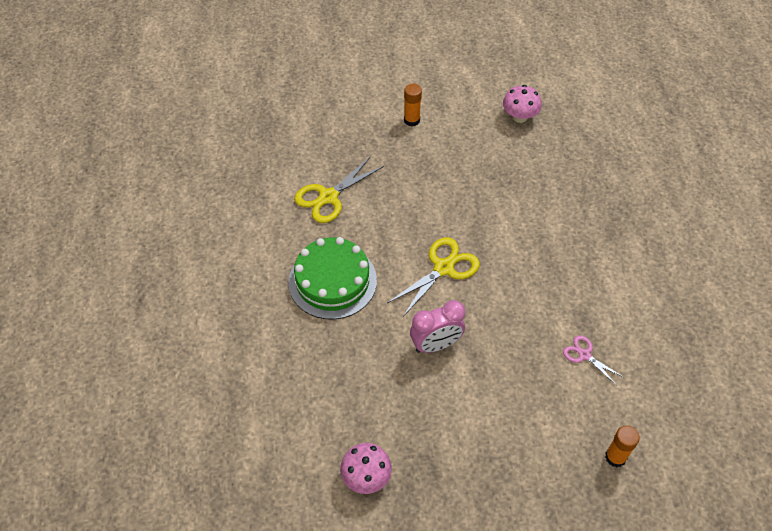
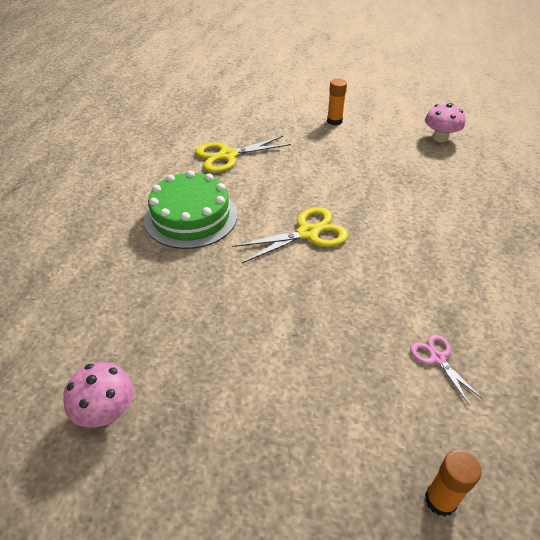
camera: 20 degrees right, 10 degrees down
pink clock [410,300,465,353] -> none

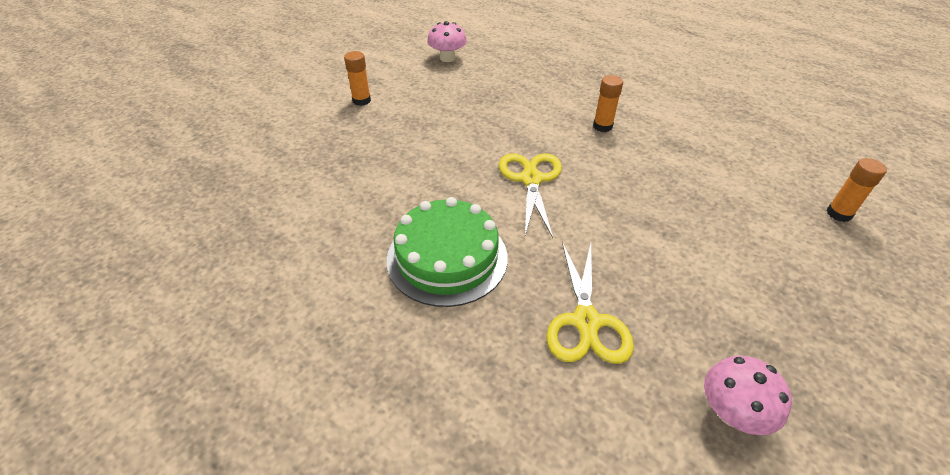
camera: 65 degrees left, 0 degrees up
yellow scissors [195,136,291,172] -> yellow scissors moved to [546,242,634,364]
pink scissors [410,335,483,406] -> none
none -> orange glue stick [593,75,623,132]

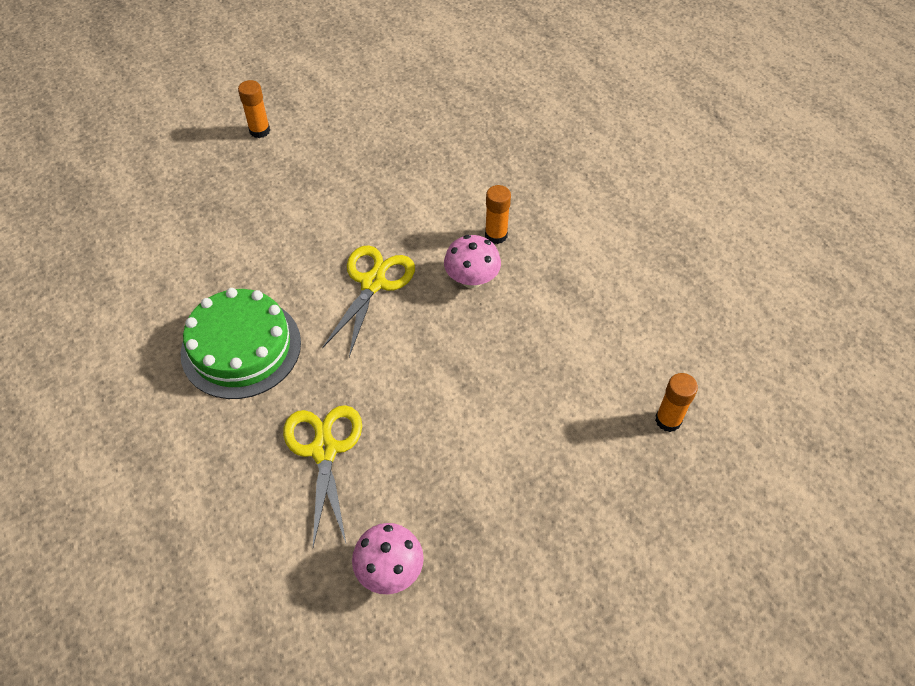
camera: 20 degrees right, 10 degrees up
pink mushroom [427,21,467,62] -> pink mushroom moved to [444,235,501,288]
yellow scissors [546,242,634,364] -> yellow scissors turned 150 degrees clockwise [283,405,362,547]

